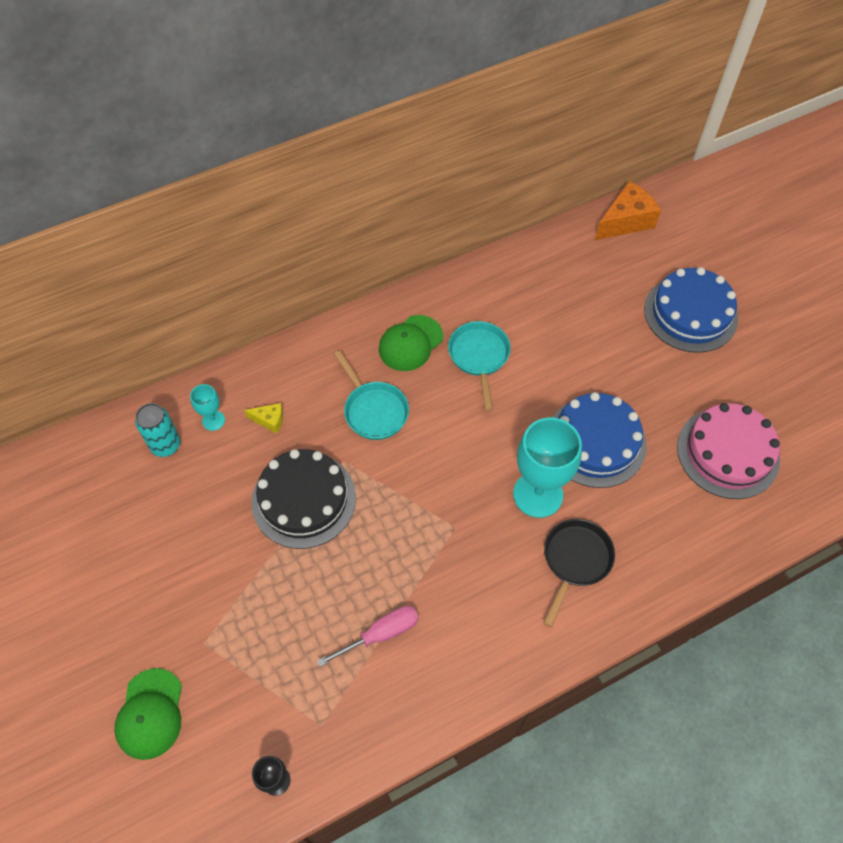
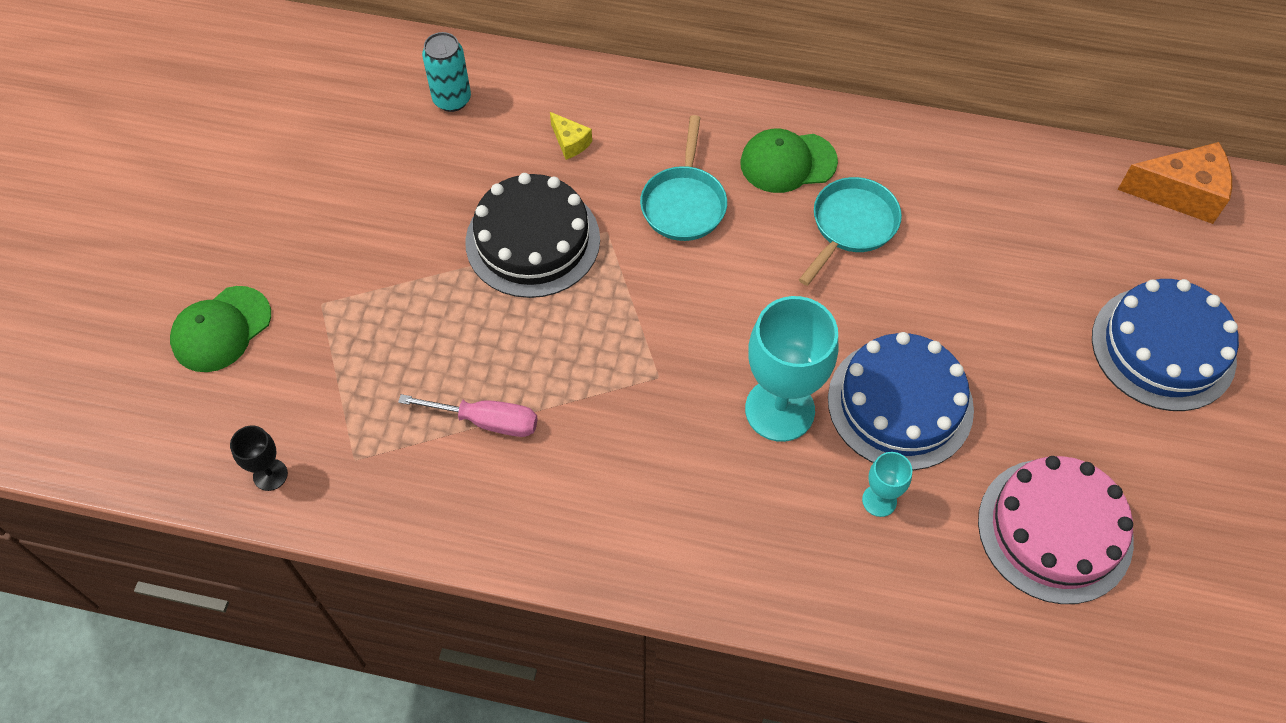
camera: 40 degrees right, 0 degrees up
turquoise goblet [190,384,225,431] -> turquoise goblet moved to [862,452,912,517]
black pan [543,519,615,627] -> none

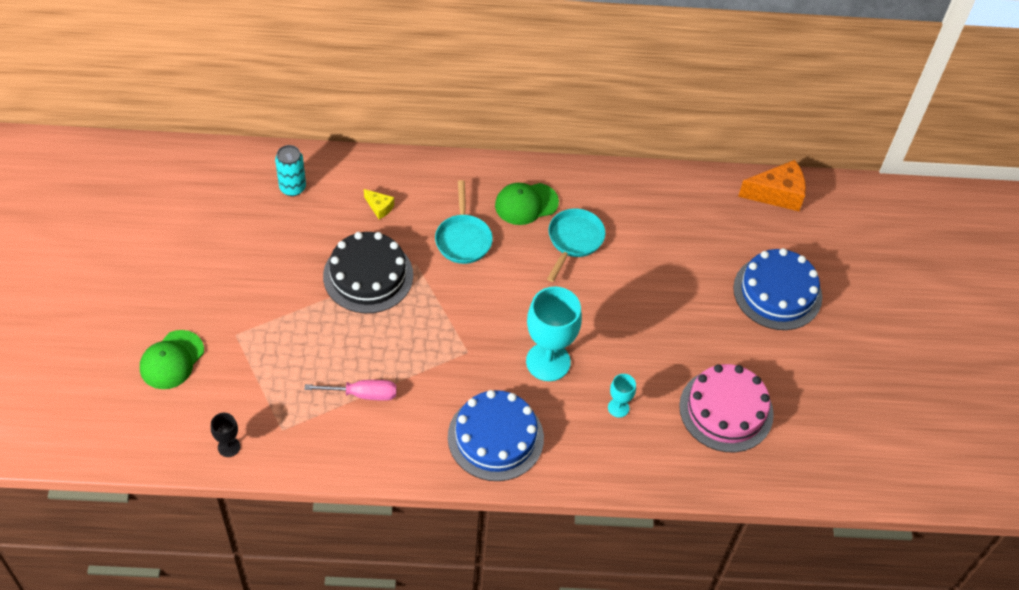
camera: 15 degrees left, 5 degrees down
blue cake [828,332,974,470] -> blue cake moved to [448,390,544,481]

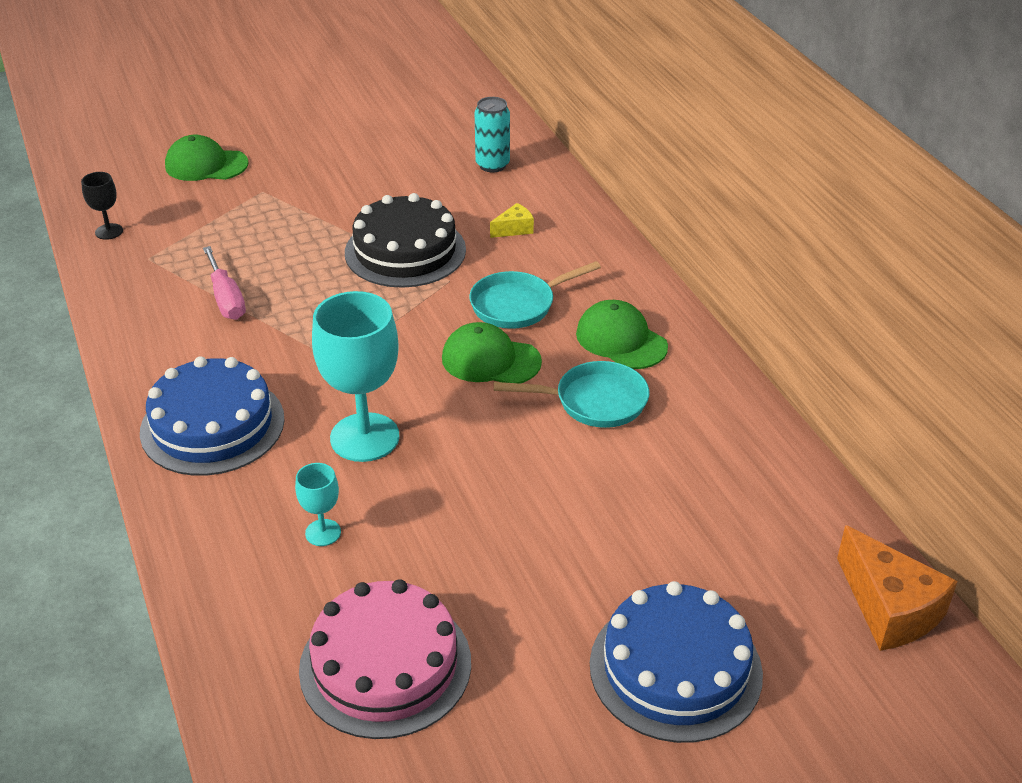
camera: 70 degrees right, 15 degrees down
yellow cheese [364,189,394,219] -> yellow cheese turned 135 degrees counterclockwise [490,203,534,238]
none -> green cap [442,322,542,384]

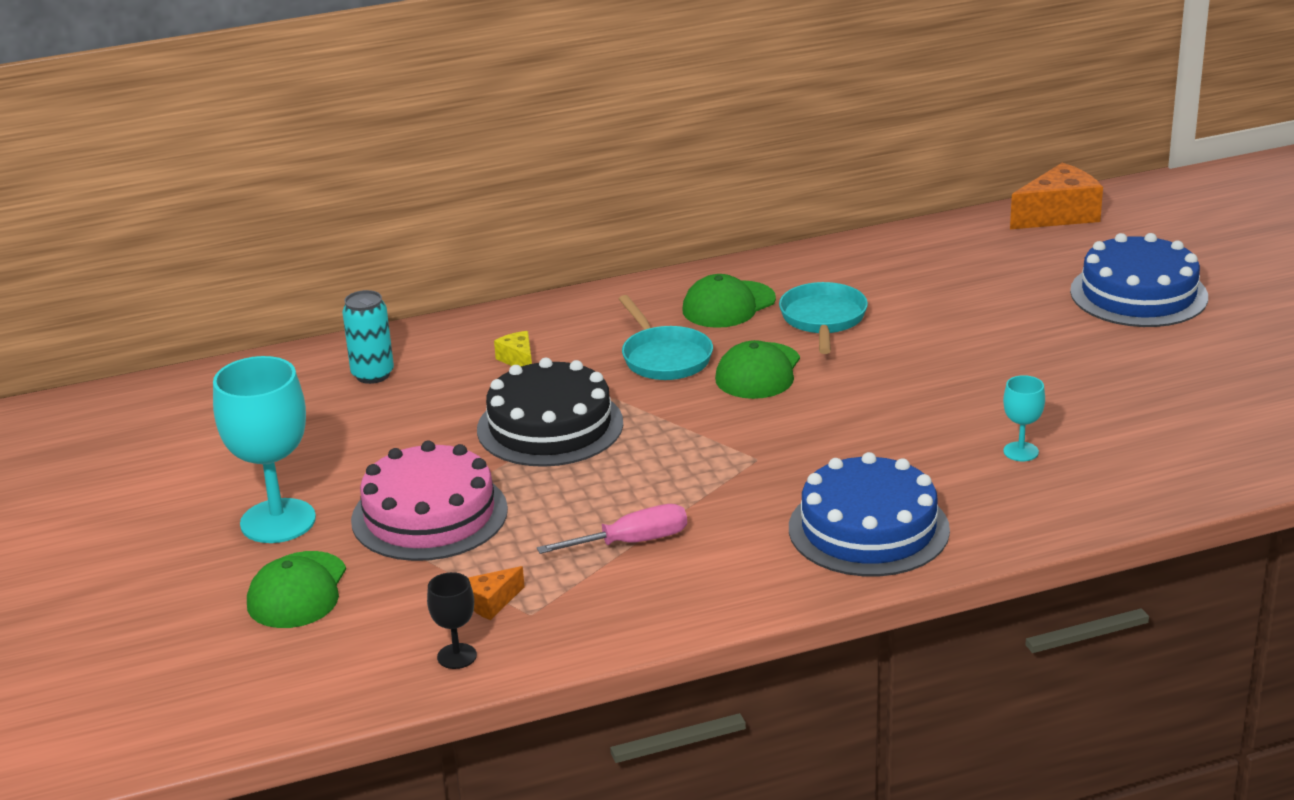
camera: 85 degrees left, 10 degrees down
pink cake [299,579,471,739] -> pink cake moved to [351,441,508,561]
turquoise goblet [312,291,400,462] -> turquoise goblet moved to [213,356,316,543]
none -> orange cheese [468,566,525,620]

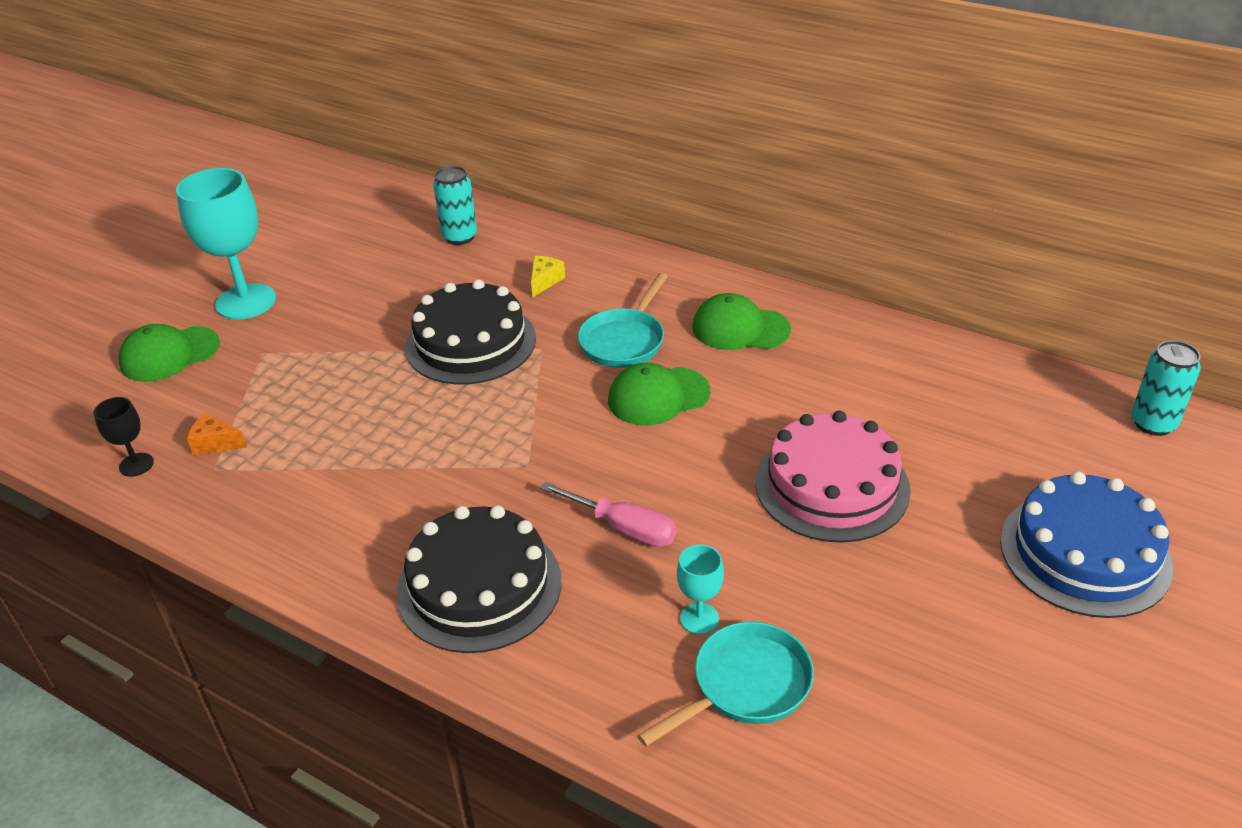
camera: 50 degrees right, 10 degrees up
pink cake [351,441,508,561] -> pink cake moved to [756,411,911,543]
pink screwdriver [537,504,687,554] -> pink screwdriver moved to [540,482,677,547]
turquoise pan [779,282,868,354] -> turquoise pan moved to [637,622,814,746]
blue cake [789,452,950,576] -> black cake [396,505,561,653]
orange cheese [1010,163,1103,229] -> turquoise can [1131,340,1201,436]

